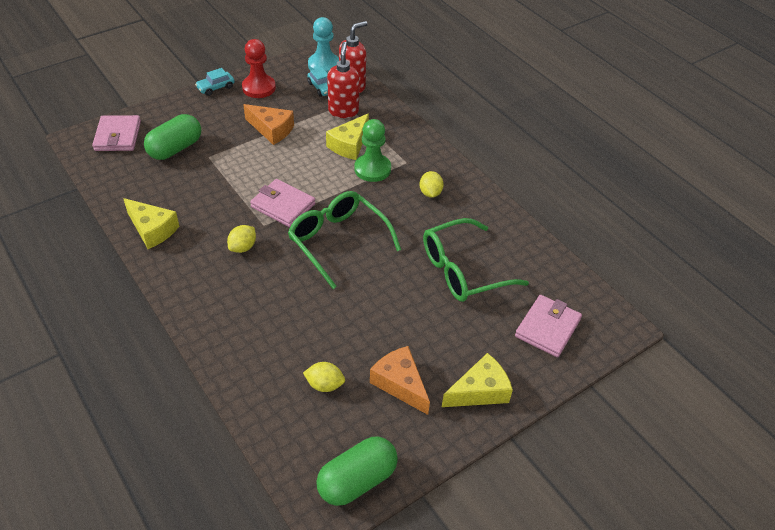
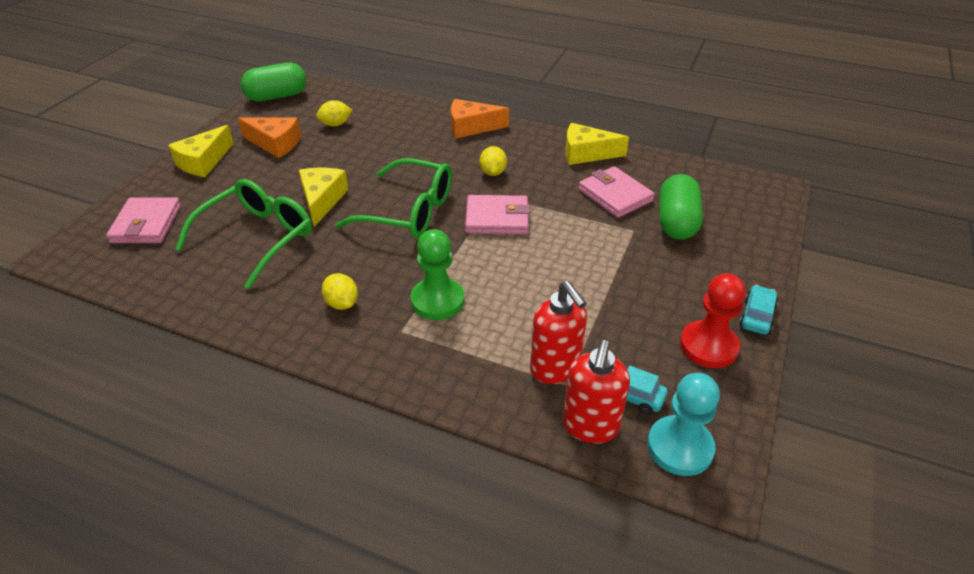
camera: 150 degrees right, 5 degrees down
pink wallet [92,115,141,151] -> pink wallet moved to [578,166,655,218]
orange cheese [243,104,294,145] -> orange cheese moved to [451,99,509,139]
green capsule [316,436,398,506] -> green capsule turned 45 degrees clockwise [241,62,307,102]
yellow cheese [326,113,369,160] -> yellow cheese moved to [299,168,348,227]

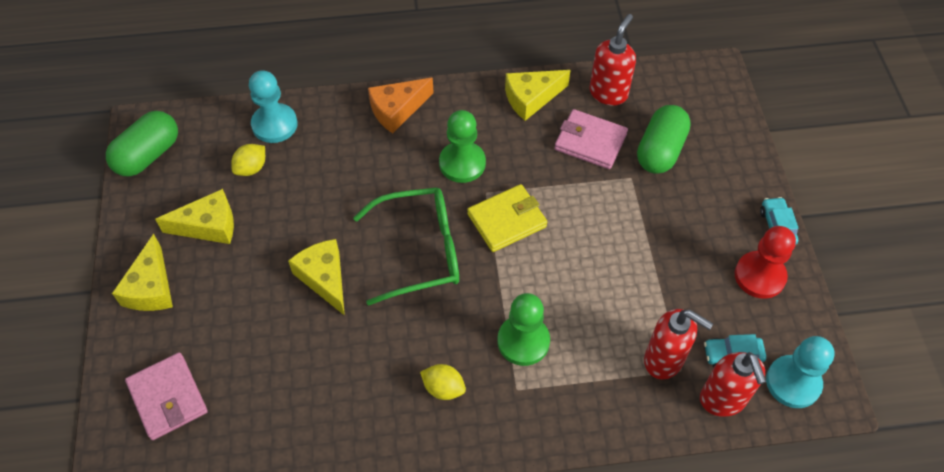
camera: 30 degrees left, 15 degrees up
green glasses [175,179,312,289] -> none
orange cheese [238,118,301,158] -> yellow cheese [155,189,234,244]
pink wallet [465,195,530,234] -> yellow wallet [467,184,547,252]
yellow lemon [479,146,507,176] -> green pawn [439,110,486,183]
green capsule [660,174,703,240] -> green capsule turned 45 degrees clockwise [637,105,691,174]
none -> turquoise pawn [249,70,298,143]
none -> red soap dispenser [590,14,636,105]

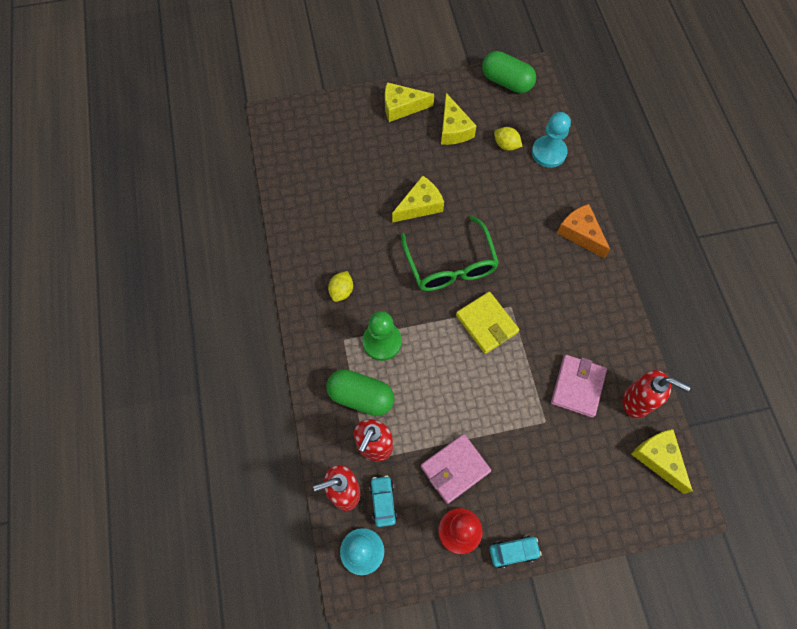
camera: 85 degrees right, 10 degrees up
pink wallet [125,352,208,440] -> pink wallet moved to [421,434,491,504]
green pawn [439,110,486,183] -> none
yellow cheese [505,70,571,121] -> yellow cheese moved to [631,429,693,494]
green capsule [637,105,691,174] -> green capsule moved to [326,369,394,416]

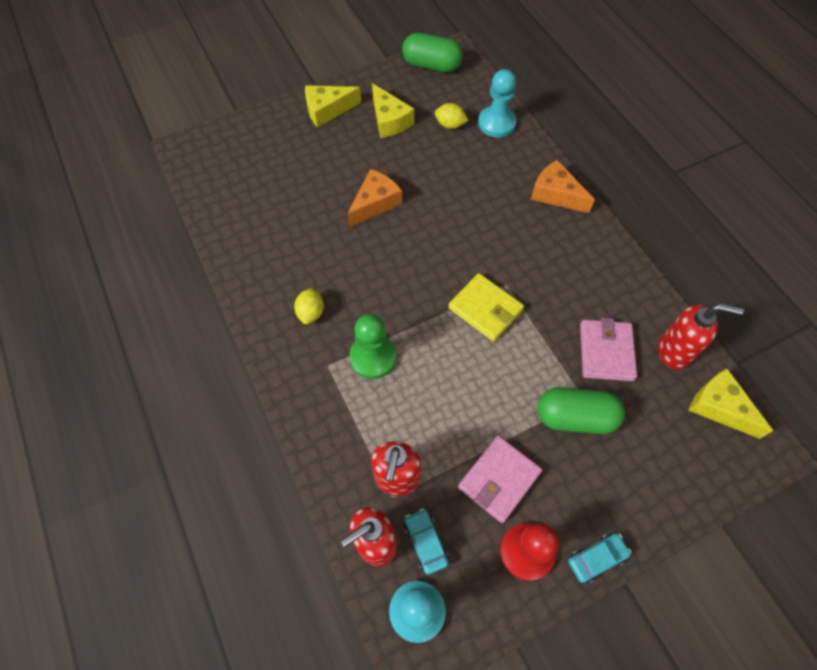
camera: 15 degrees left, 5 degrees down
green capsule [326,369,394,416] -> green capsule moved to [537,387,625,434]
yellow cheese [392,175,444,223] -> orange cheese [347,169,402,227]
green glasses [401,216,499,291] -> none

